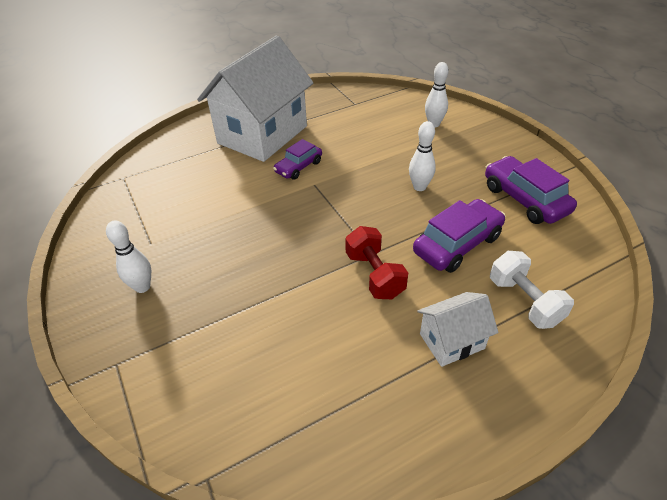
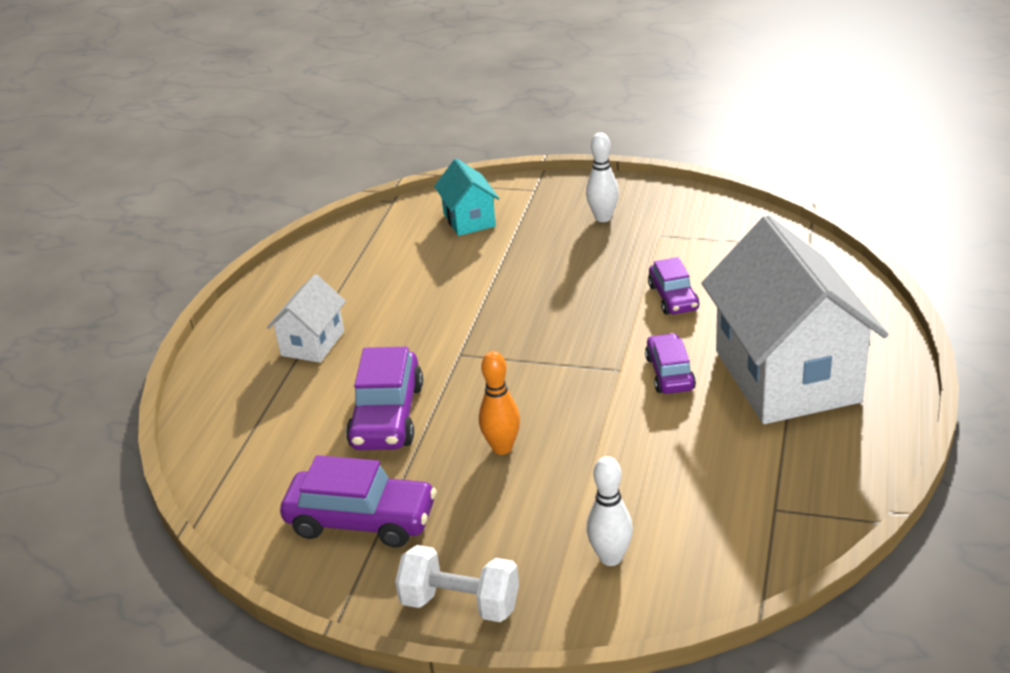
camera: 135 degrees right, 10 degrees down
red dumbbell [345,226,408,299] -> none
white bowling pin [409,121,436,191] -> orange bowling pin [479,351,520,455]
white dumbbell [490,251,574,329] -> white dumbbell moved to [395,545,519,622]
none -> turquoise house [434,158,499,236]
none -> purple car [648,257,700,315]

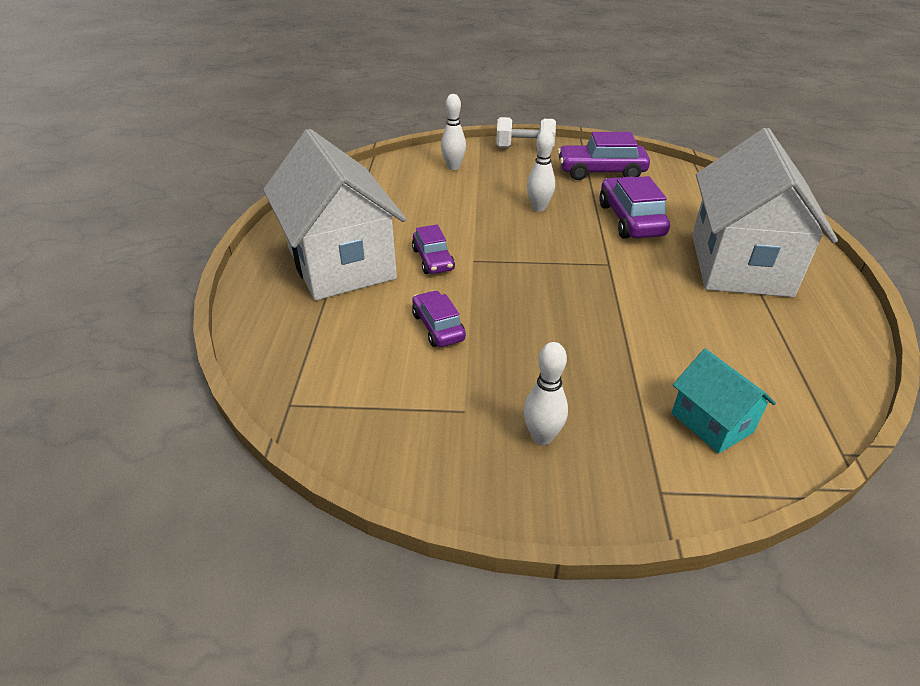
camera: 165 degrees right, 5 degrees up
white house [267,274,346,363] -> white house [692,128,838,297], size x2.14
orange bowling pin [479,351,520,455] -> white bowling pin [527,130,555,212]

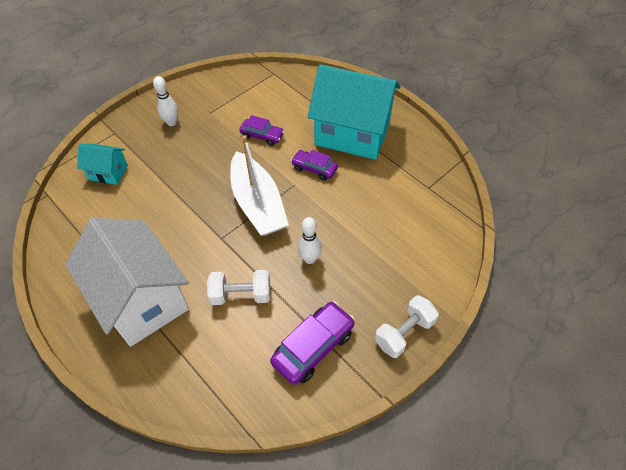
camera: 135 degrees right, 15 degrees up
white house [263,129,406,300] -> turquoise house [307,64,401,160]
white bowling pin [441,94,466,170] -> none
purple car [599,176,670,239] -> white dumbbell [207,270,271,305]
none -> white boat [230,135,289,236]

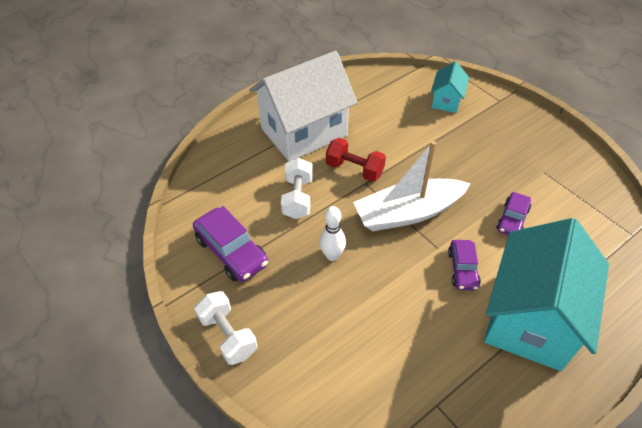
camera: 95 degrees right, 5 degrees down
white bowling pin [153,76,178,126] -> none
purple car [291,149,338,181] -> purple car turned 150 degrees clockwise [448,240,481,290]
none -> red dumbbell [326,138,386,182]

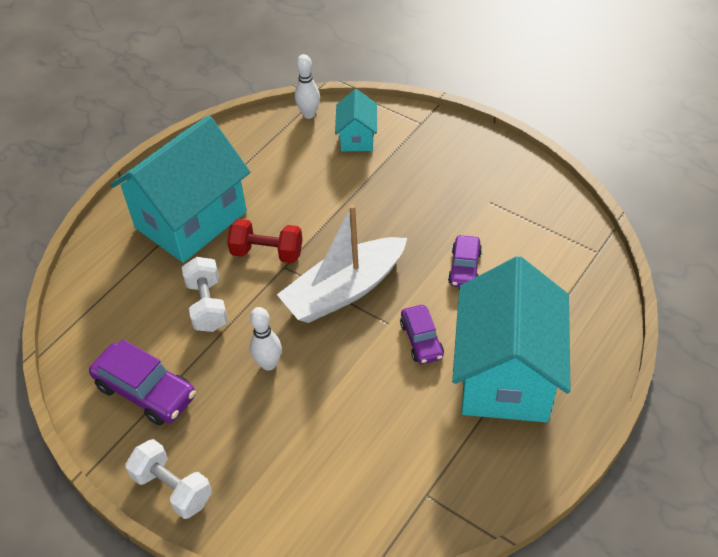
camera: 15 degrees left, 0 degrees up
white house [249,51,357,162] -> turquoise house [110,115,250,263]
none -> white bowling pin [295,54,320,119]

